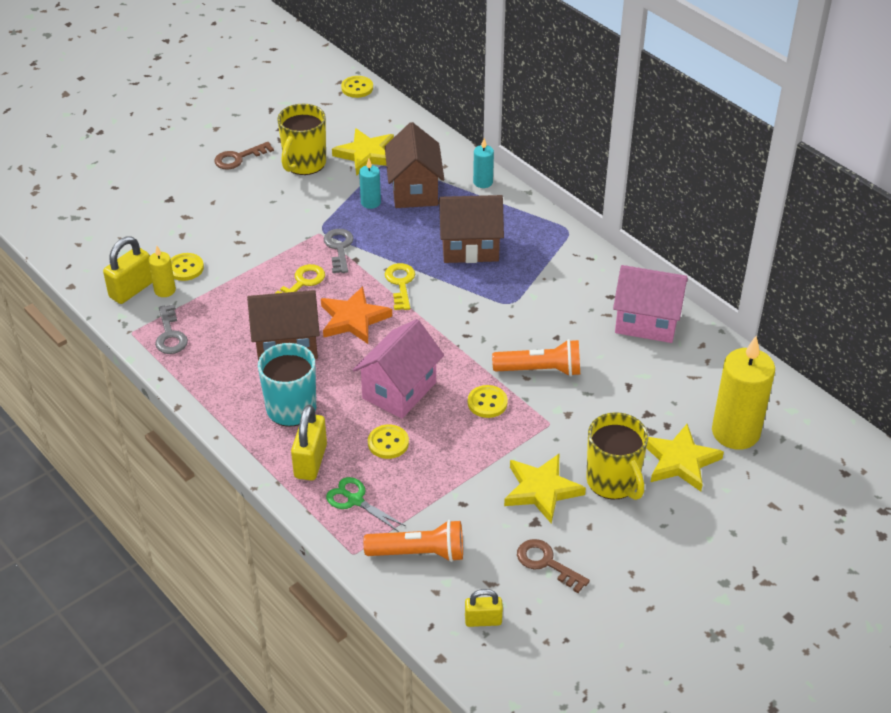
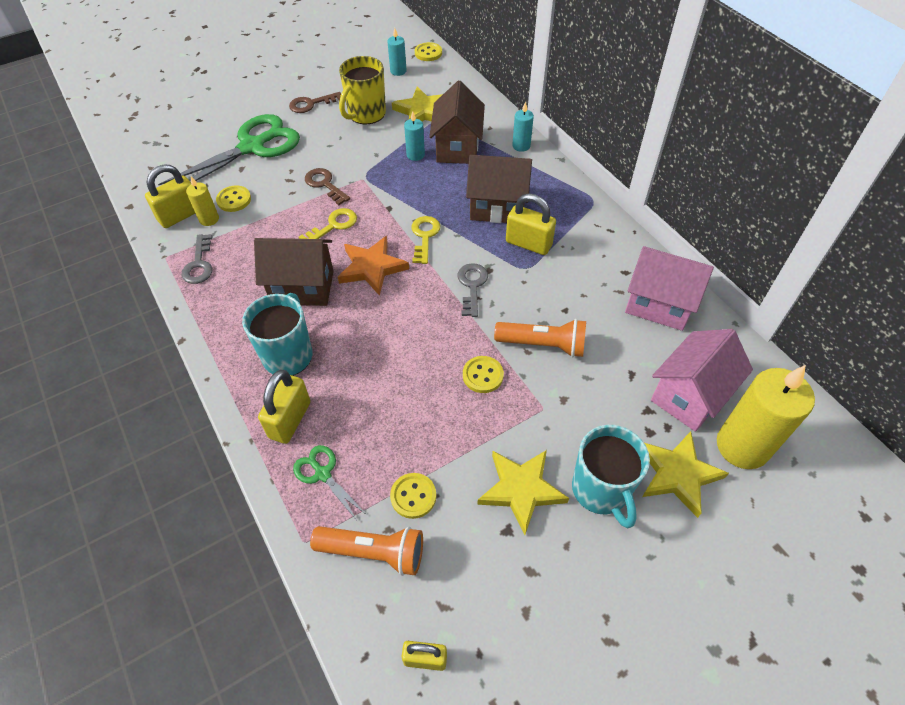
camera: 10 degrees right, 10 degrees up
grey key [324,229,354,273] -> grey key moved to [457,263,488,317]
pink house [353,319,444,418] -> pink house moved to [651,329,753,432]
yellow button [368,424,409,459] -> yellow button moved to [390,473,436,519]
brown key [517,539,590,593] -> brown key moved to [305,168,350,205]
yellow mug [586,412,648,500] -> turquoise mug [572,425,650,528]
none -> green scissors [158,114,300,185]
none -> turquoise candle [388,28,406,76]
none -> yellow padlock [506,194,556,255]

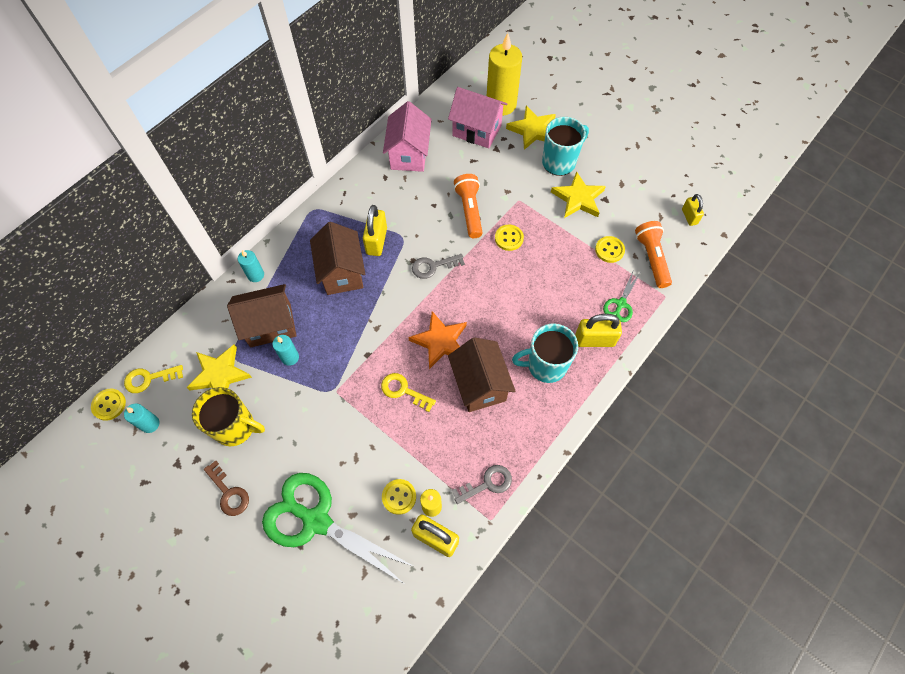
camera: 110 degrees left, 10 degrees up
brown key [305,168,350,205] -> none
yellow key [411,216,440,264] -> yellow key moved to [124,365,183,393]

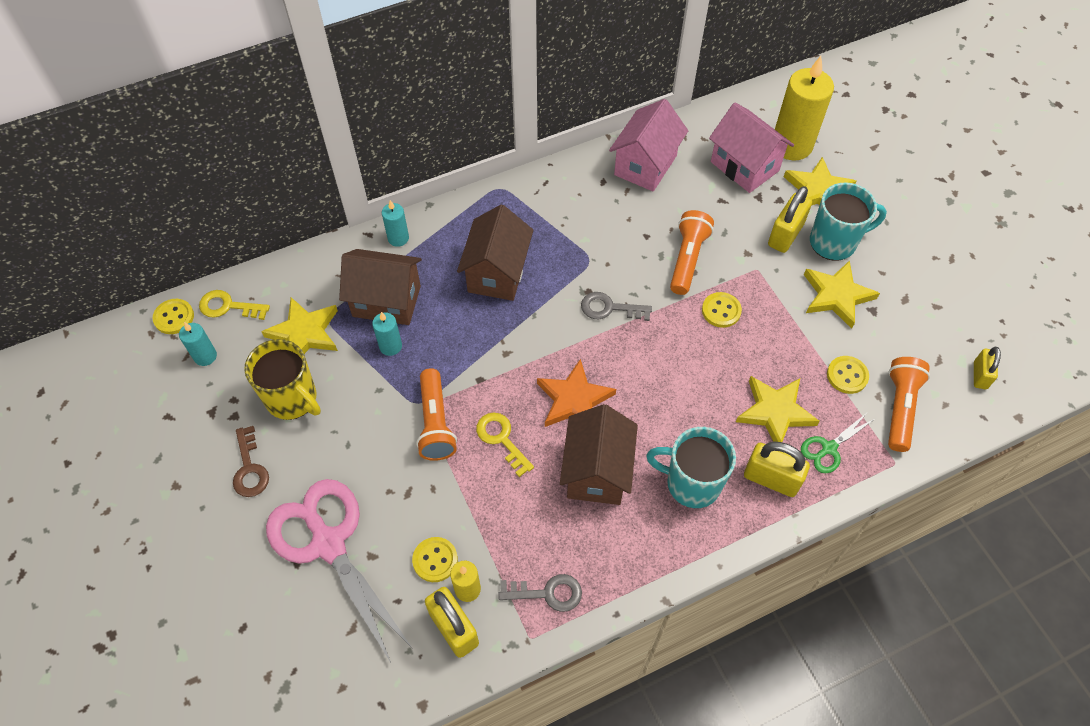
camera: 25 degrees right, 5 degrees down
green scissors [262,473,415,583] -> pink scissors [266,479,413,662]
yellow padlock [363,205,387,256] -> yellow padlock moved to [768,186,812,253]
none -> orange flashlight [416,368,457,461]
none -> yellow star [736,376,820,442]

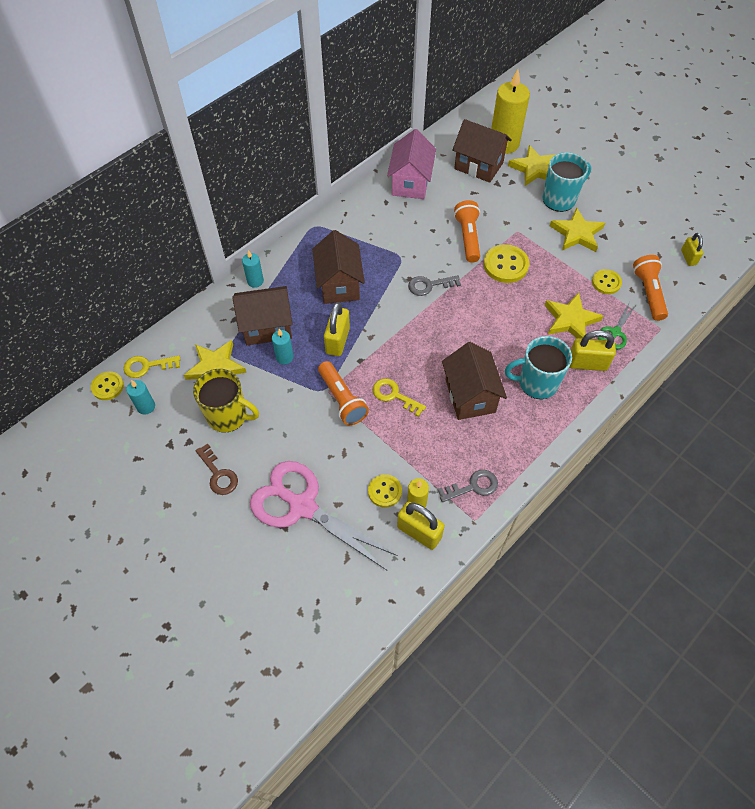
camera: 20 degrees left, 0 degrees up
orange star [537,359,616,427] -> none
yellow button [702,292,742,328] -> yellow button [484,244,529,283], size x1.57
pink house [709,102,794,193] -> brown house [452,119,512,183]
yellow padlock [768,186,812,253] -> yellow padlock moved to [324,302,350,356]

